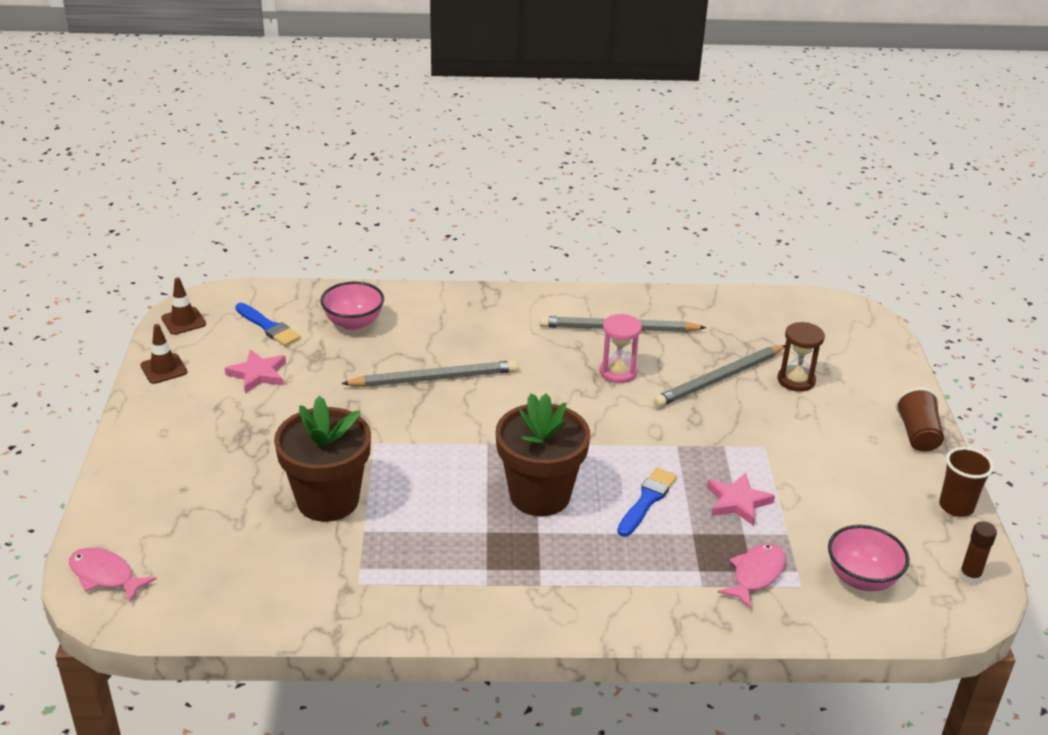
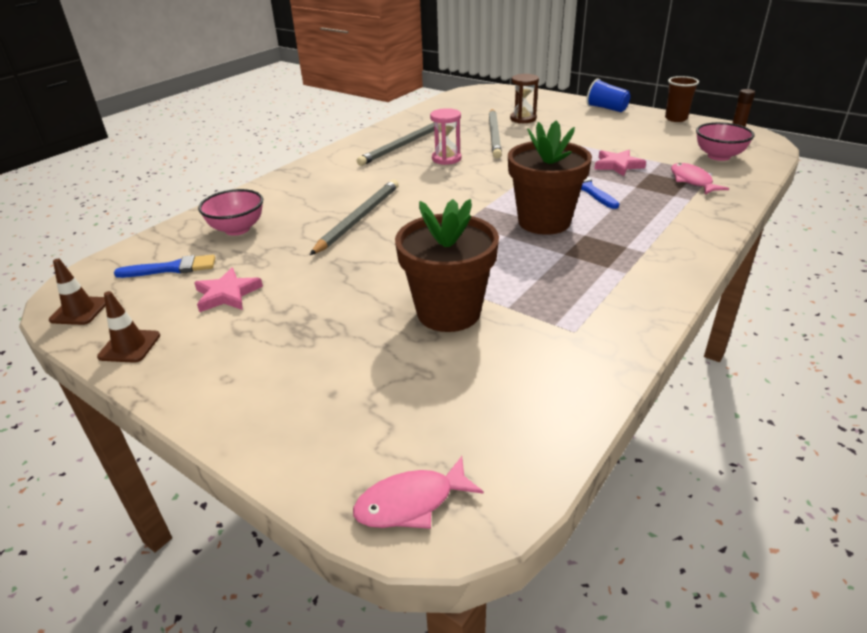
camera: 50 degrees left, 0 degrees up
brown cup [896,388,944,452] -> blue cup [586,79,630,112]

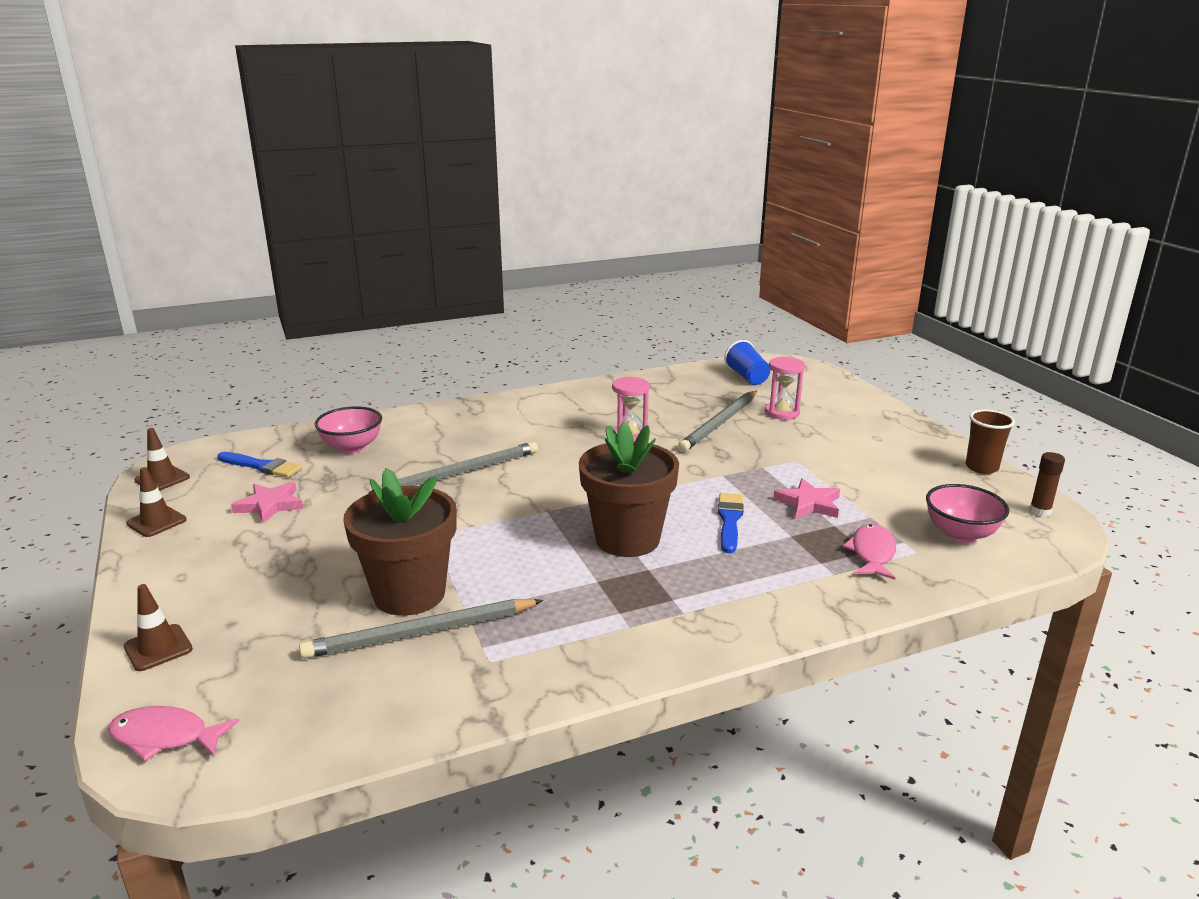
camera: 30 degrees right, 10 degrees down
grey pencil [357,122,434,166] -> grey pencil moved to [299,599,543,659]
brown hourglass [510,74,539,123] -> pink hourglass [765,356,805,420]
blue cup [586,79,630,112] -> blue cup moved to [724,340,770,385]
none -> brown traffic cone [124,584,193,671]

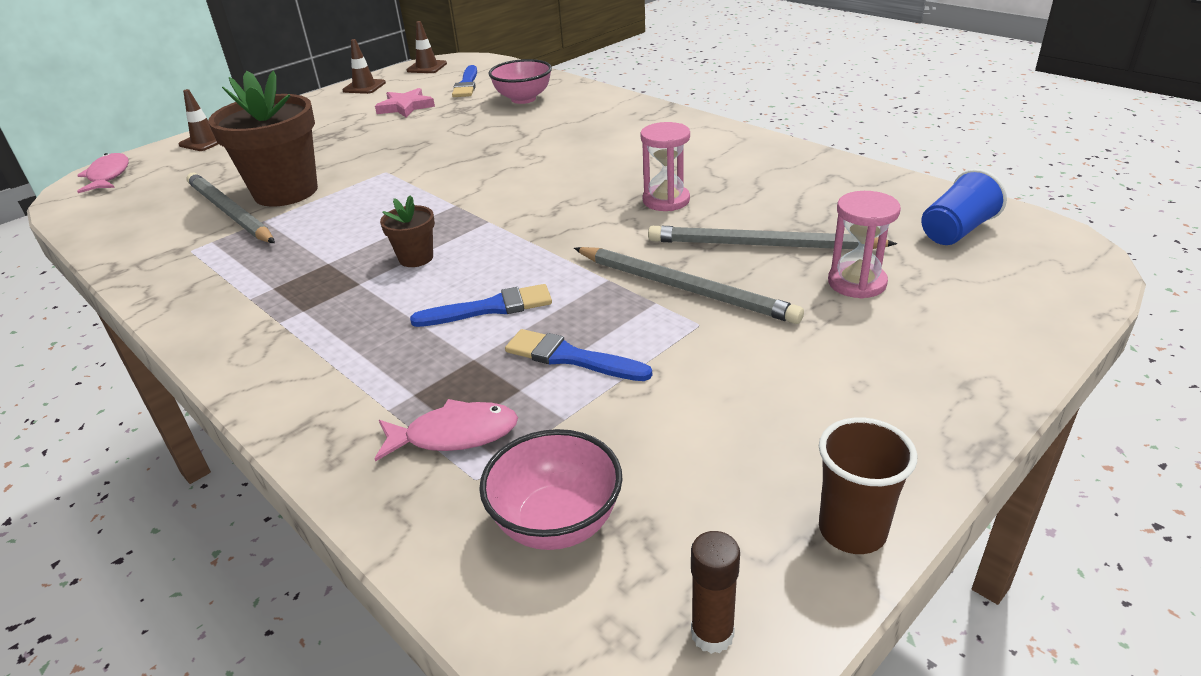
camera: 70 degrees right, 10 degrees up
grey pencil [369,442,538,493] -> grey pencil moved to [574,247,804,324]
brown flower pot [579,422,679,557] -> brown flower pot [380,195,435,267], size x0.47
pink star [773,478,840,519] -> blue brush [505,329,652,381]

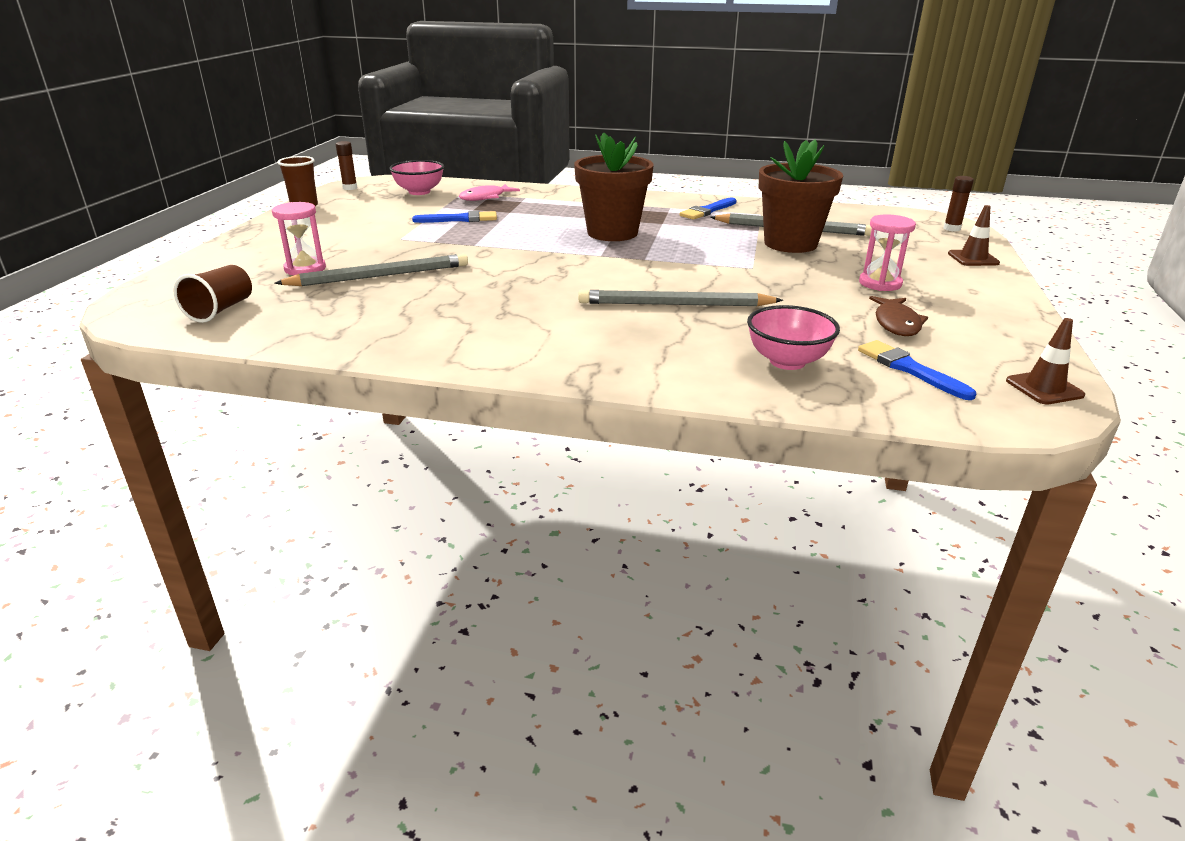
camera: 145 degrees right, 5 degrees down
pink fish [77,153,129,193] -> brown glue stick [943,176,974,232]
brown traffic cone [342,39,386,94] -> none
pink star [375,88,435,118] -> brown fish [869,296,928,336]
brown flower pot [380,195,435,267] -> brown flower pot [574,132,654,241], size x2.14
blue brush [410,284,552,327] -> blue brush moved to [680,197,736,220]
grey pencil [574,247,804,324] -> grey pencil moved to [578,290,783,306]
pink hourglass [640,122,690,211] -> pink hourglass moved to [859,214,916,291]
blue cup [921,169,1007,245] -> brown cup [174,265,252,323]

